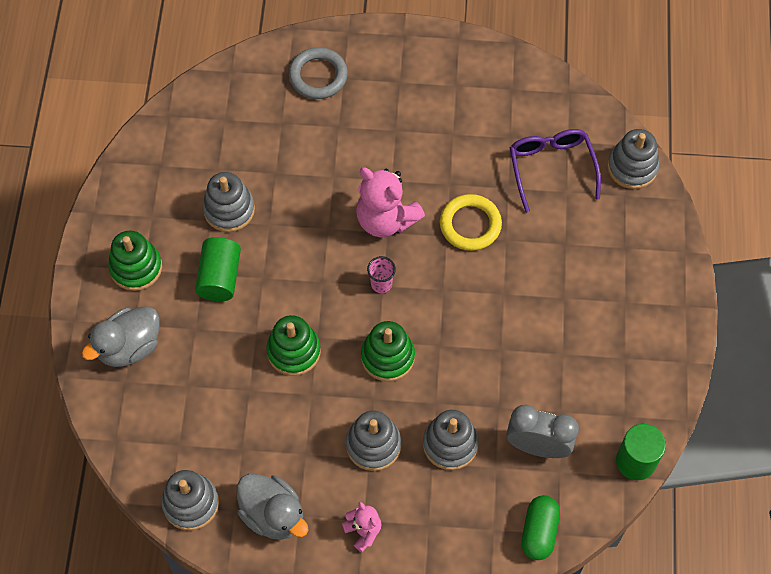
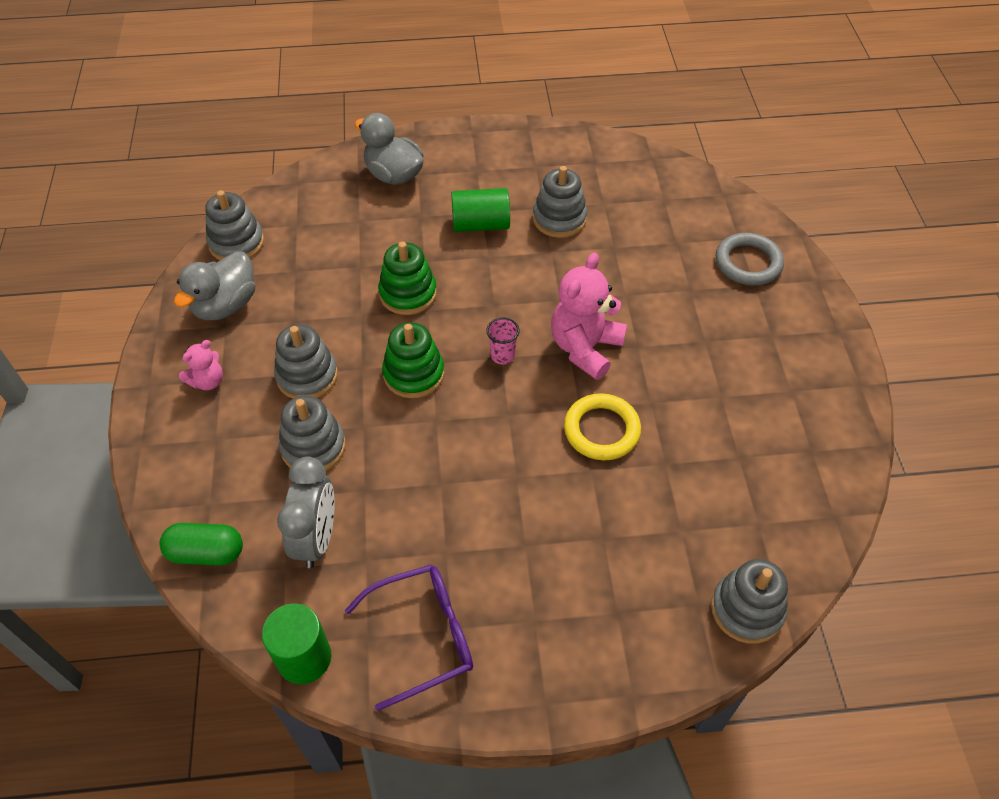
camera: 80 degrees right, 10 degrees down
green stacking toy [108,230,162,291] -> none
purple glasses [510,129,601,213] -> purple glasses moved to [344,564,473,711]

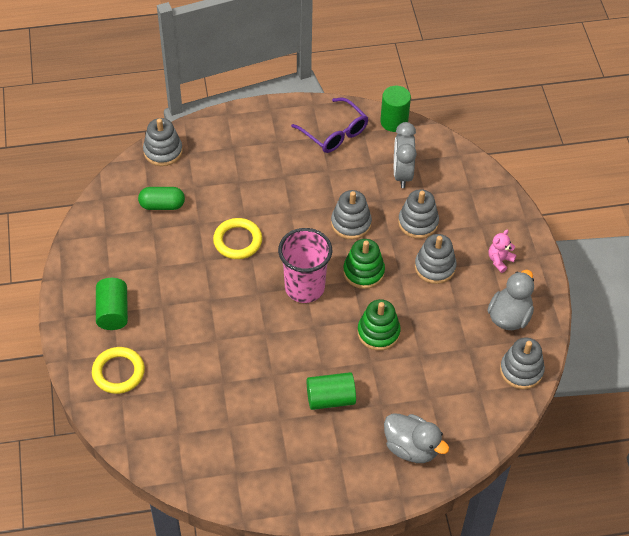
camera: 175 degrees right, 0 degrees up
green capsule [159,523,243,566] -> green capsule moved to [138,187,185,210]
purple glasses [344,564,473,711] -> purple glasses turned 105 degrees counterclockwise [291,98,368,153]
pink cup [486,318,519,364] -> pink cup [278,228,332,303], size x2.35
grey stacking toy [533,166,587,238] -> grey stacking toy moved to [331,190,372,239]
pink teddy bear [551,252,627,380] -> none
grey ring [716,233,784,286] -> yellow ring [92,347,145,394]
none -> green cylinder [96,278,128,330]

